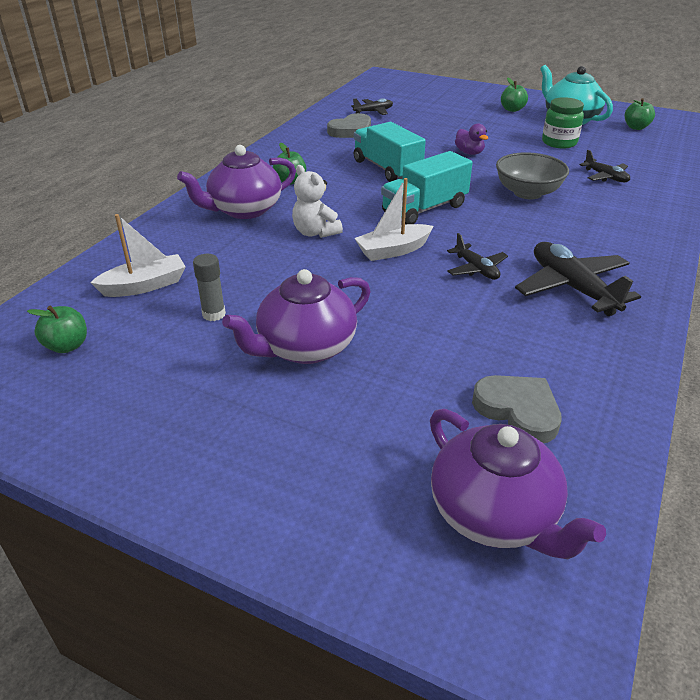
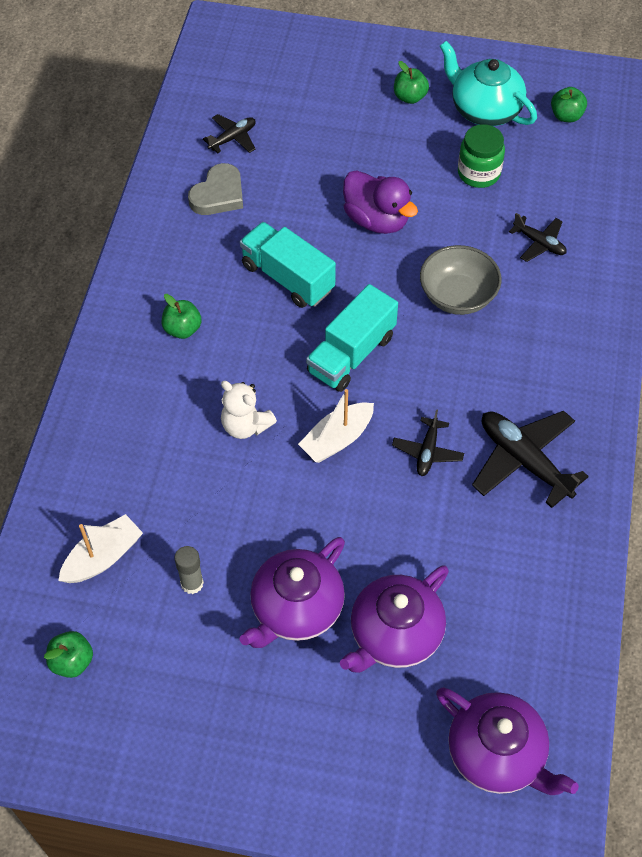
camera: 15 degrees left, 20 degrees up
purple teapot [177,145,296,219] -> purple teapot moved to [340,565,449,673]
black plane [447,233,508,280] -> black plane turned 60 degrees clockwise [392,409,464,476]
purple duck [455,123,488,155] -> purple duck [343,170,418,234], size x1.74
grey heart [472,375,562,443] -> none

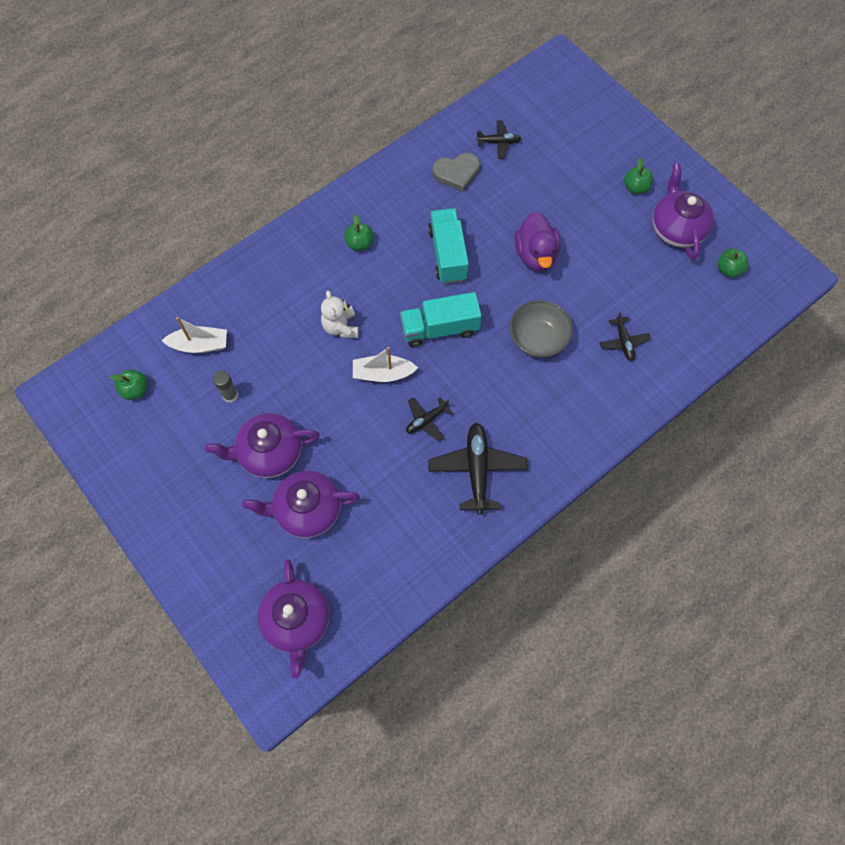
camera: 40 degrees right, 10 degrees up
turquoise teapot [440,41,537,126] -> purple teapot [653,163,714,259]
green jar [458,124,505,188] -> none

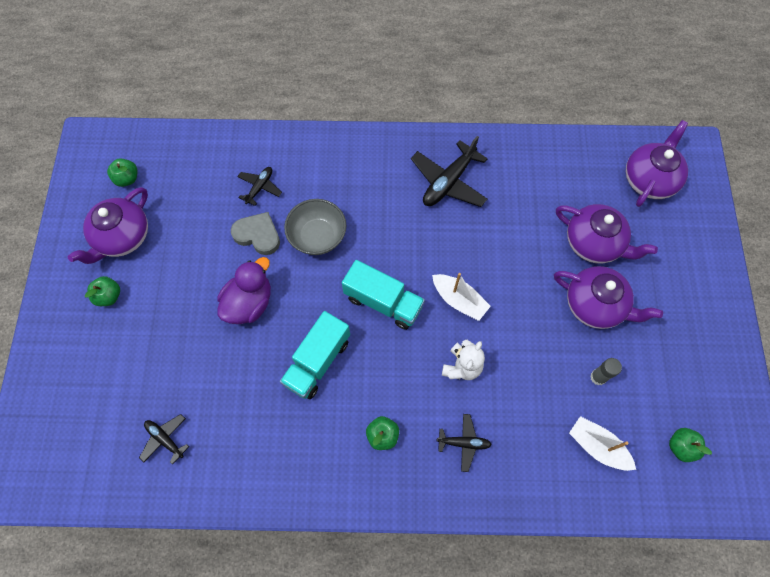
camera: 140 degrees left, 0 degrees up
black plane [406,397,453,441] -> black plane moved to [437,414,492,472]
grey heart [433,153,480,192] -> grey heart moved to [231,212,280,255]

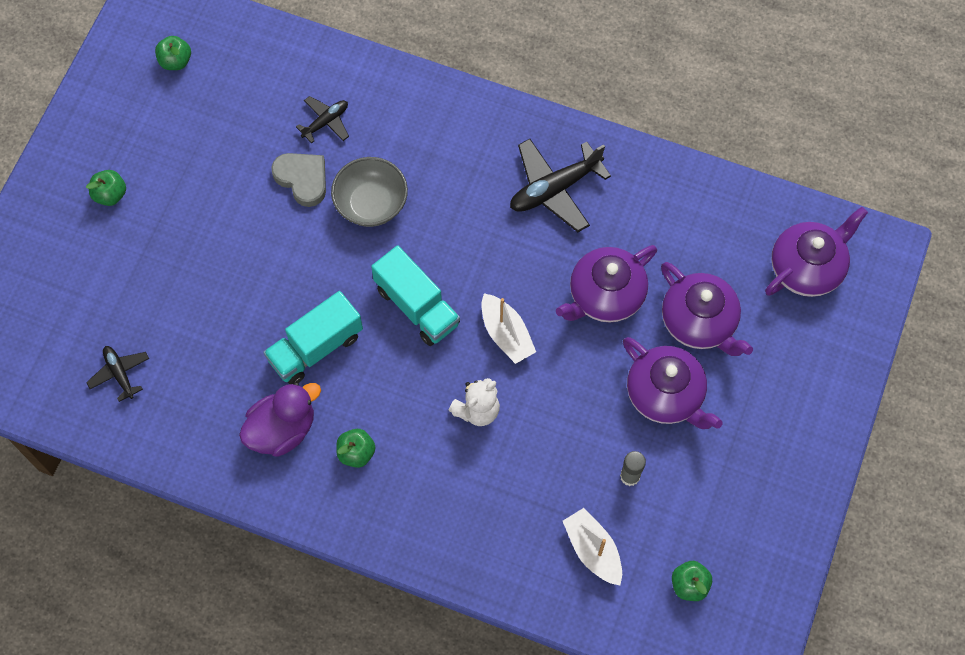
camera: 20 degrees right, 0 degrees up
purple teapot [68,187,148,264] -> purple teapot moved to [556,245,657,323]
purple duck [217,257,271,324] -> purple duck moved to [239,383,321,457]
black plane [437,414,492,472] -> none

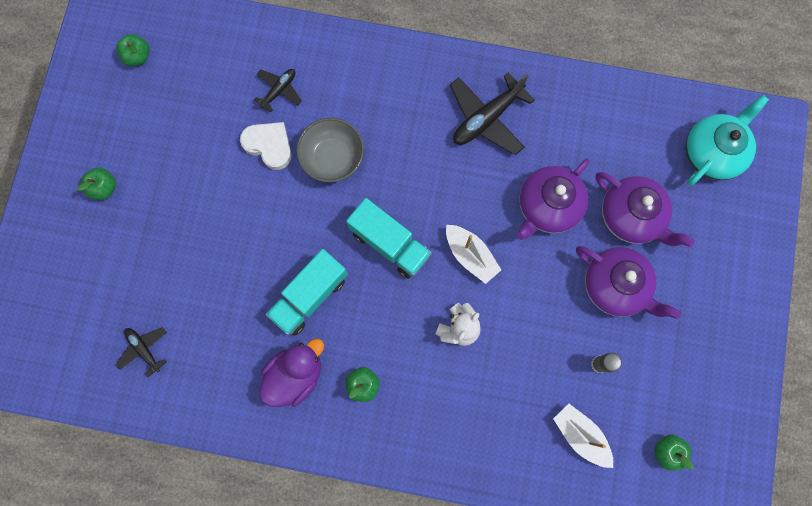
camera: 10 degrees left, 10 degrees up
grey heart [271,153,326,207] -> white heart [240,122,291,170]
purple teapot [765,207,868,297] -> turquoise teapot [685,95,769,186]

